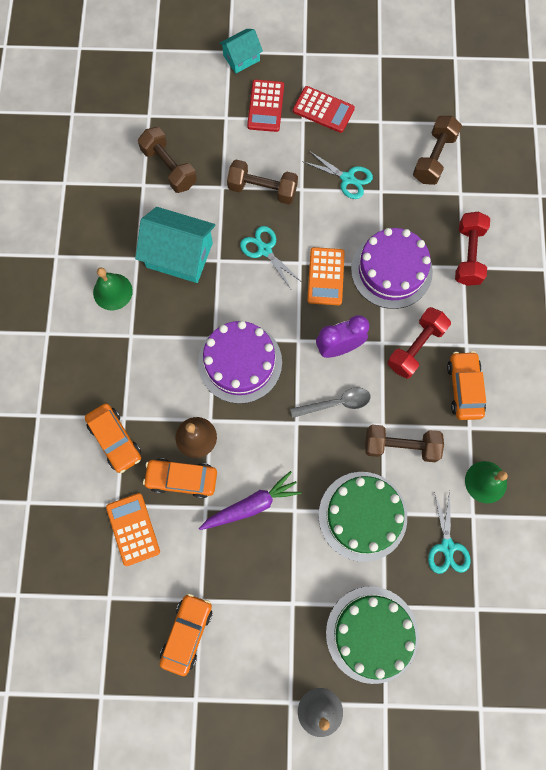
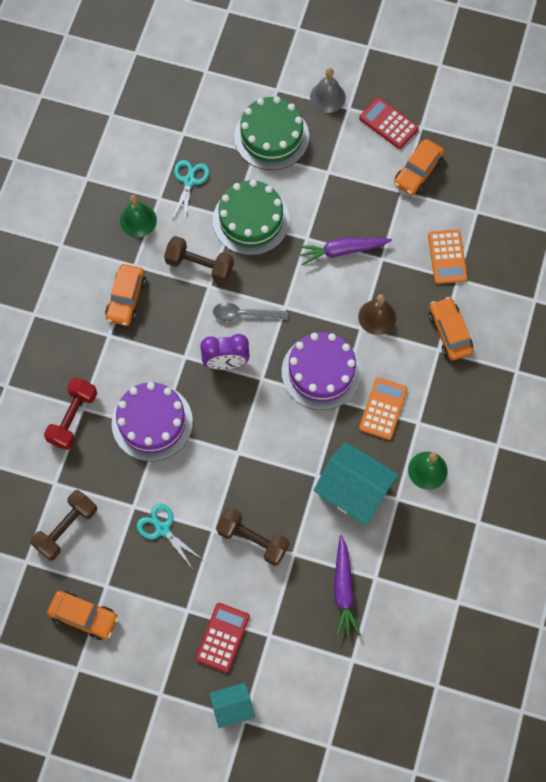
camera: 165 degrees left, 5 degrees down
brown dumbbell [138,127,197,193] -> purple carrot [334,535,361,638]
orange car [143,458,217,498] -> orange car moved to [47,591,119,640]
turquoise scissors [240,226,302,289] -> none
red calculator [293,86,355,133] -> red calculator moved to [359,97,419,149]
orange calculator [307,247,345,305] -> orange calculator moved to [359,377,408,440]
red dumbbell [387,307,451,379] -> none

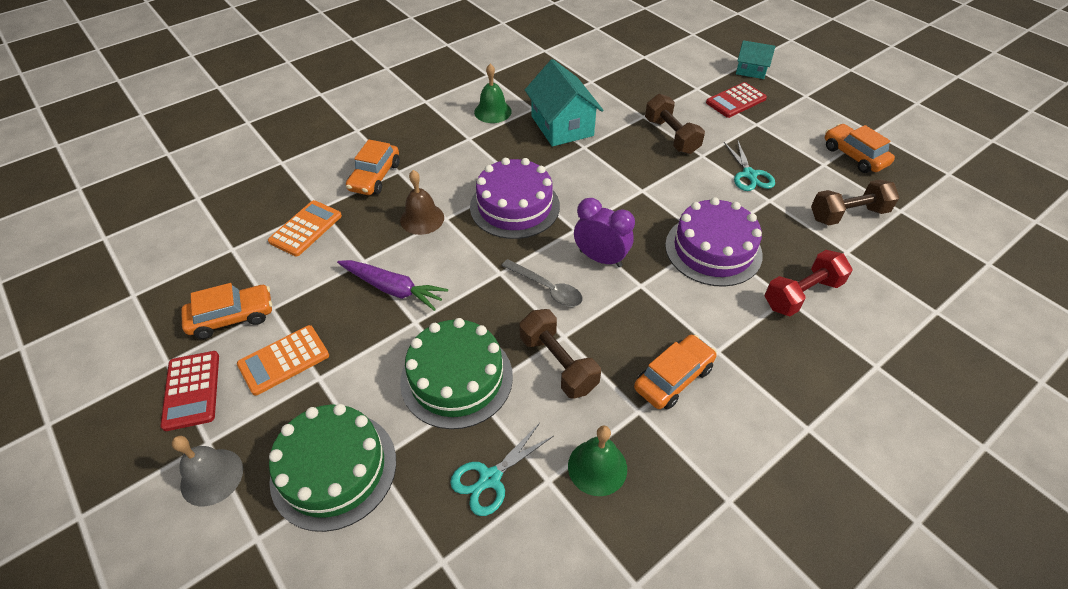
camera: 145 degrees left, 20 degrees down
purple carrot [334,535,361,638] -> none
orange calculator [359,377,408,440] -> orange calculator moved to [237,325,329,396]

